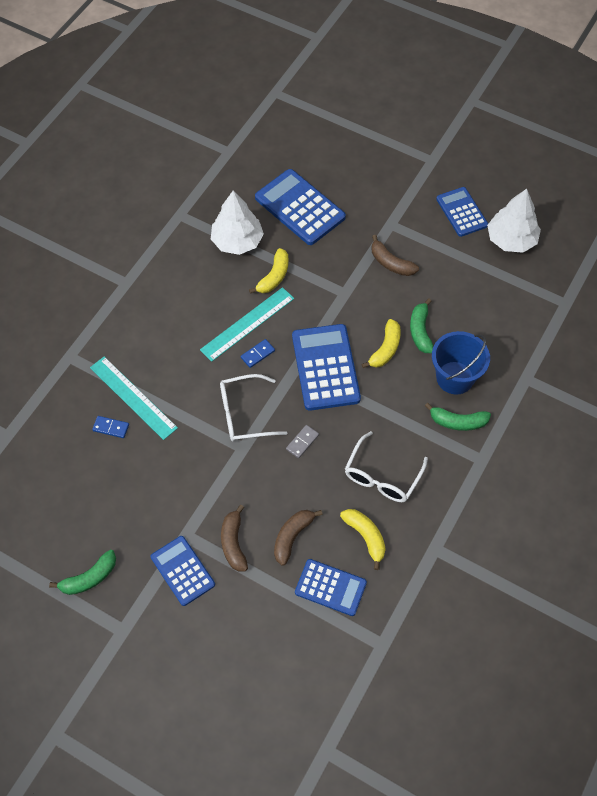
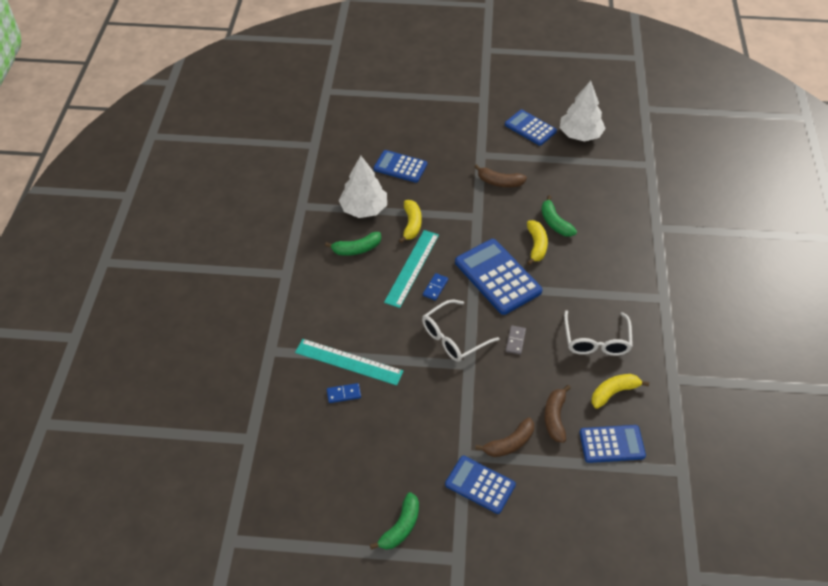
camera: 25 degrees left, 10 degrees down
brown banana [221,505,248,571] -> brown banana turned 90 degrees counterclockwise [475,417,534,457]
blue calculator [255,169,346,245] -> blue calculator [374,150,427,183], size x0.64
yellow banana [340,509,386,570] -> yellow banana turned 60 degrees counterclockwise [591,374,649,409]
green banana [425,403,491,431] -> green banana moved to [325,232,381,256]
blue bucket [432,331,490,394] -> none

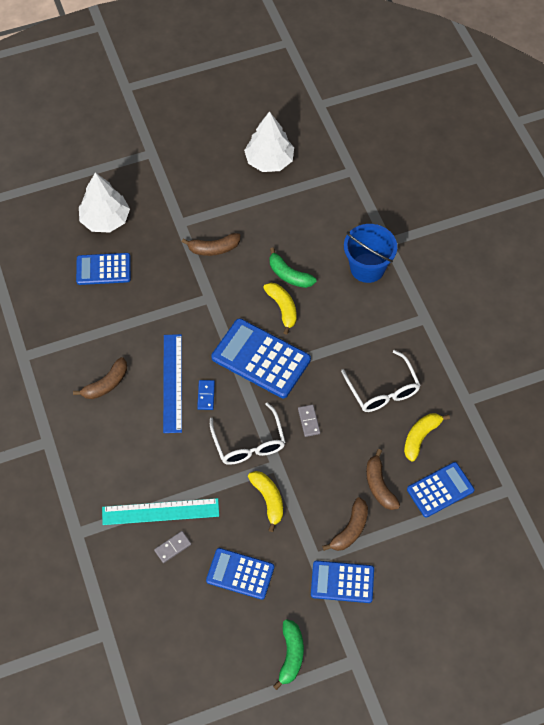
camera: 25 degrees left, 10 degrees up
green banana [325,232,381,256] -> brown banana [73,357,127,399]
blue domino [327,383,361,403] -> grey domino [154,531,191,563]
white tree [339,156,387,218] -> white tree moved to [79,173,130,233]
turquoise ruler [384,230,439,308] -> blue ruler [163,334,182,433]
yellow banana [399,200,422,243] -> yellow banana moved to [248,471,283,532]
white glasses [422,299,500,362] -> white glasses turned 45 degrees counterclockwise [210,402,285,465]
blue calculator [505,110,557,146] -> blue calculator moved to [206,548,274,600]
none -> blue bucket [344,224,397,283]

